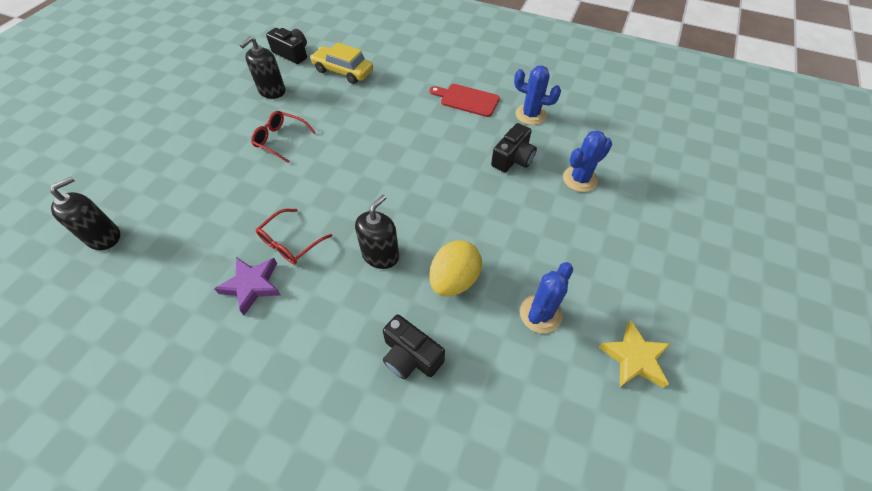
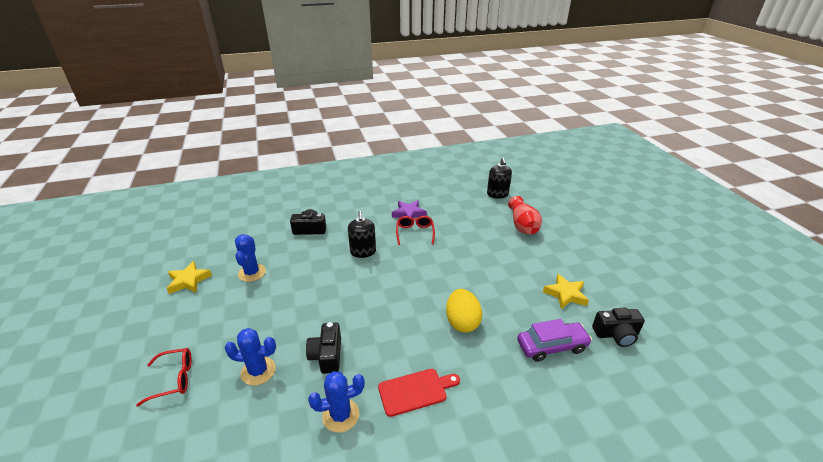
camera: 140 degrees right, 20 degrees down
black soap dispenser [240,36,285,99] -> yellow star [543,274,589,309]
red glasses [251,111,316,163] -> red glasses moved to [136,348,192,407]
yellow car [310,42,373,84] -> purple car [517,319,592,362]
yellow egg [429,240,482,296] -> yellow egg moved to [446,289,482,333]
blue cactus [563,130,612,192] -> blue cactus turned 75 degrees clockwise [225,328,276,386]
none -> red vase [508,196,542,234]

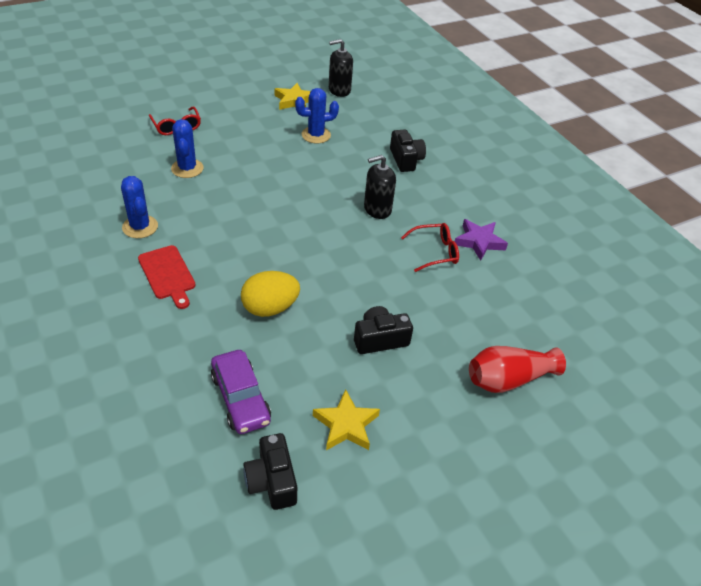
camera: 75 degrees right, 10 degrees up
black camera [306,322,341,374] -> black camera moved to [354,306,413,354]
black soap dispenser [487,157,512,199] -> black soap dispenser moved to [329,39,353,97]

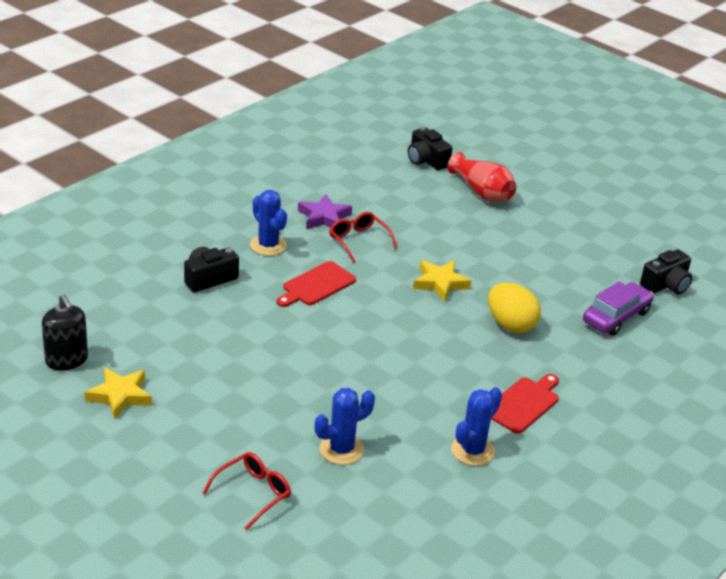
camera: 110 degrees left, 10 degrees down
blue cactus [295,88,339,143] -> blue cactus moved to [250,190,287,256]
yellow star [313,389,380,450] -> yellow star moved to [413,260,471,302]
black camera [354,306,413,354] -> black camera moved to [408,127,452,170]
black soap dispenser [364,155,396,219] -> red cutting board [277,261,356,307]

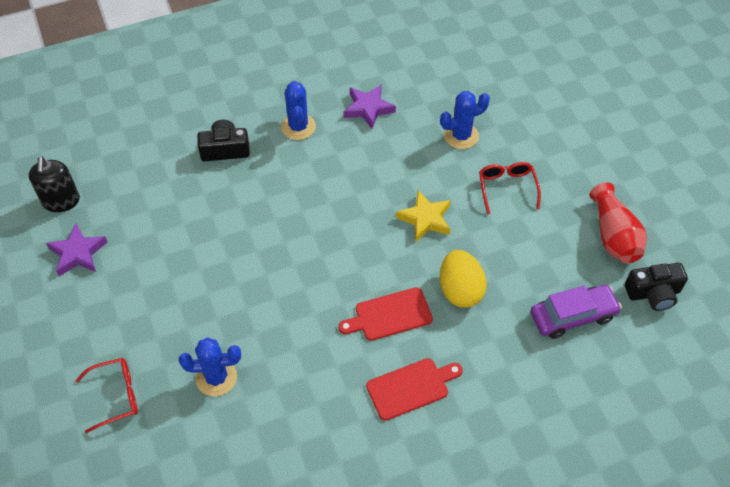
camera: 30 degrees right, 20 degrees up
yellow star [85,368,152,419] -> purple star [46,223,107,276]
red cutting board [277,261,356,307] -> red cutting board moved to [338,287,433,341]
red glasses [329,212,397,263] -> red glasses moved to [479,162,541,215]
black camera [408,127,452,170] -> none
red vase [448,152,516,203] -> red vase moved to [589,182,647,263]
blue cactus [451,387,502,466] -> blue cactus moved to [440,91,490,149]

